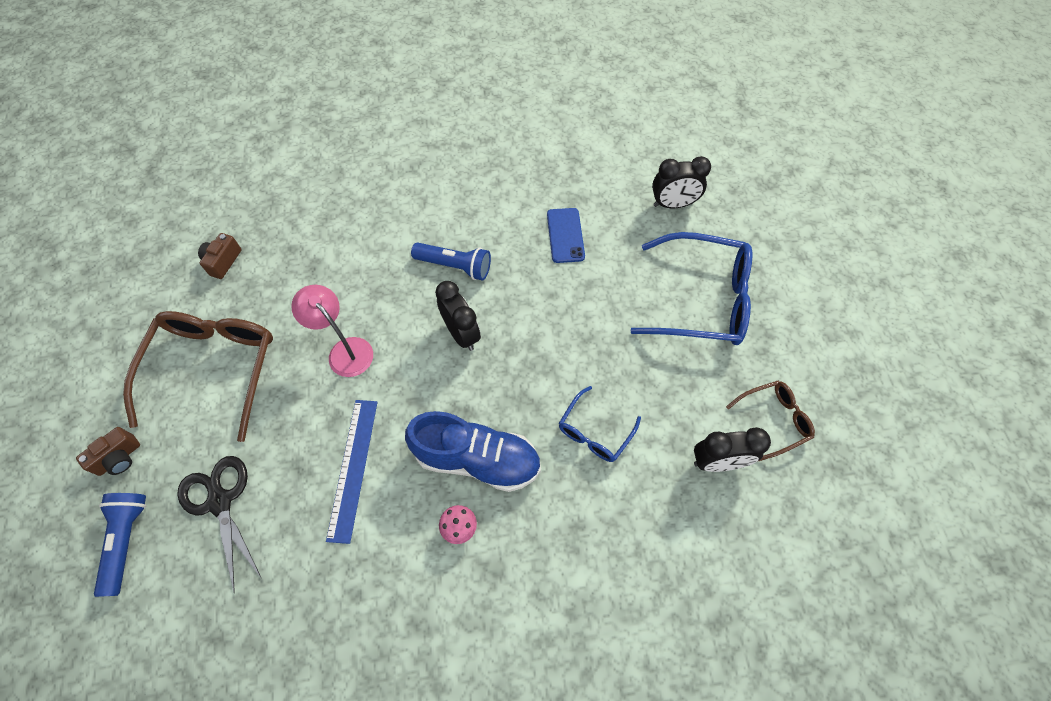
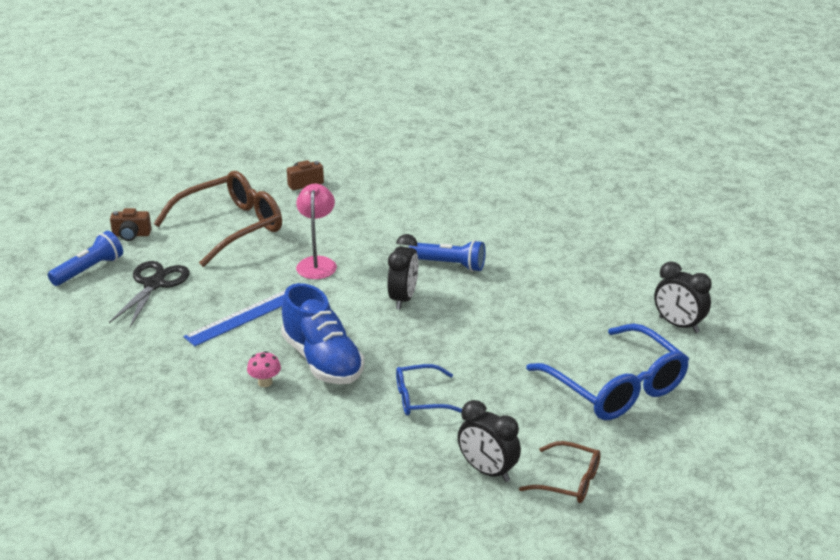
camera: 45 degrees right, 30 degrees down
blue flashlight [411,242,491,281] -> blue flashlight turned 45 degrees counterclockwise [409,240,486,272]
blue phone [547,208,585,263] -> none

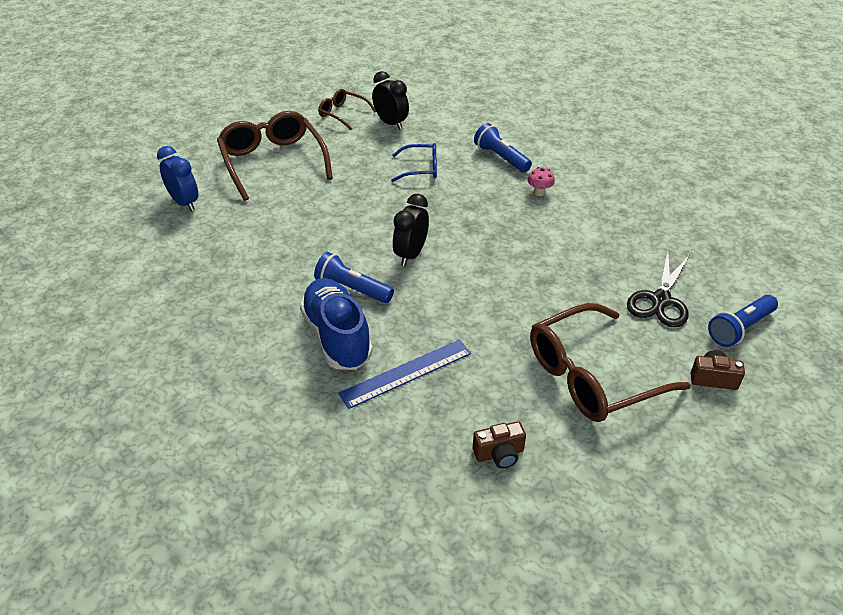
camera: 170 degrees left, 10 degrees up
blue ruler [183,290,285,346] -> blue ruler moved to [338,340,471,409]
blue shoe [281,283,364,384] -> blue shoe moved to [300,278,373,370]
pink lamp [296,184,337,279] -> none
blue glasses [526,324,689,420] -> brown glasses [217,111,333,201]
black clock [654,261,711,333] -> blue clock [157,146,198,211]
none -> blue flashlight [474,123,532,173]

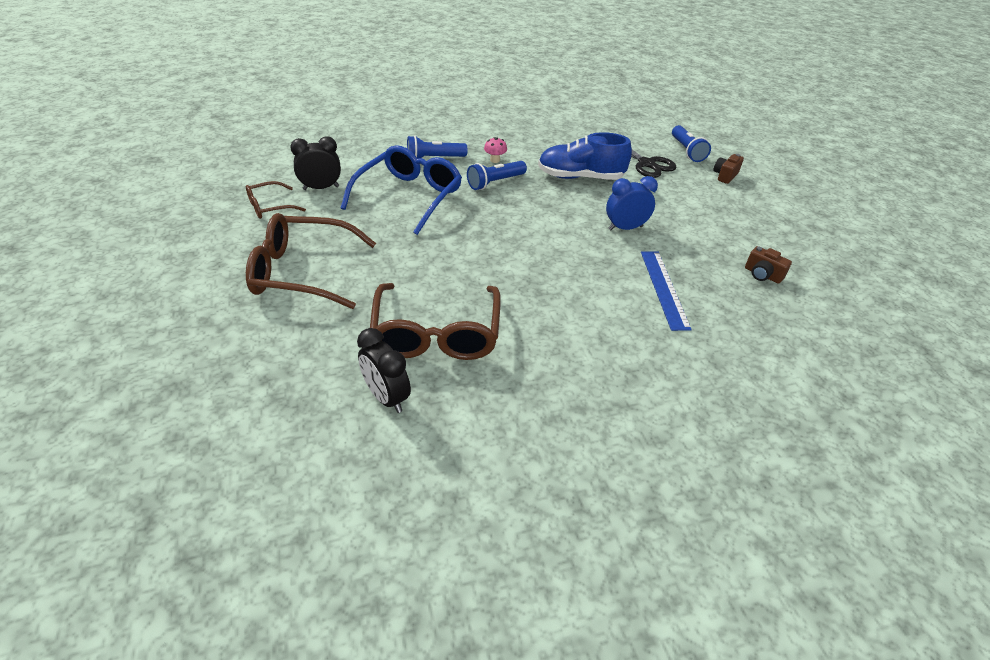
camera: 65 degrees left, 0 degrees up
blue clock [157,146,198,211] -> blue clock moved to [606,176,658,230]
blue shoe [300,278,373,370] -> blue shoe moved to [538,132,632,180]
blue flashlight [314,252,394,303] -> blue flashlight moved to [467,161,527,190]
blue glasses [391,143,437,182] -> blue glasses [341,145,462,235], size x1.92
black clock [393,194,429,266] -> black clock moved to [357,328,411,413]
brown camera [473,421,526,468] -> brown camera turned 120 degrees clockwise [745,246,792,284]
brown glasses [530,303,691,422] -> brown glasses moved to [370,283,501,360]

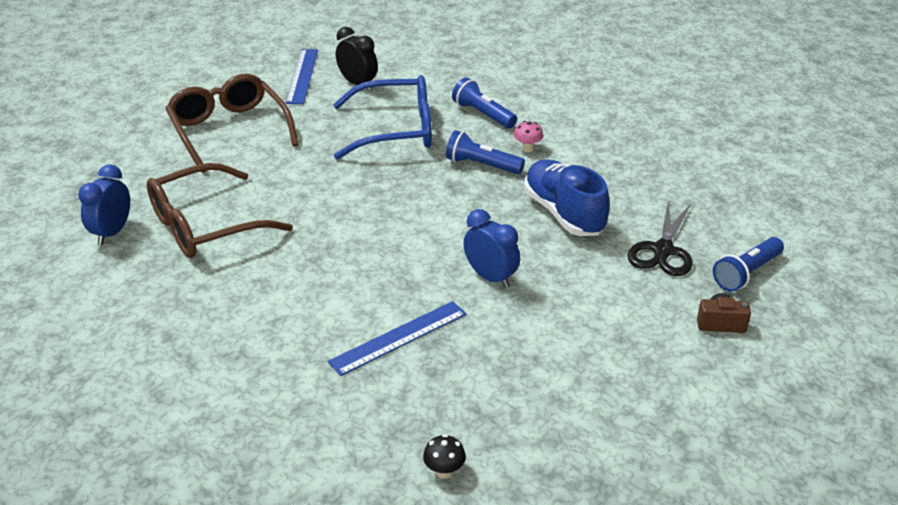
camera: 60 degrees right, 5 degrees down
brown glasses [246,181,306,219] -> blue ruler [286,49,318,104]
black clock [357,328,411,413] -> blue clock [78,165,130,245]
brown camera [745,246,792,284] -> none
none -> black mushroom [423,434,466,479]

